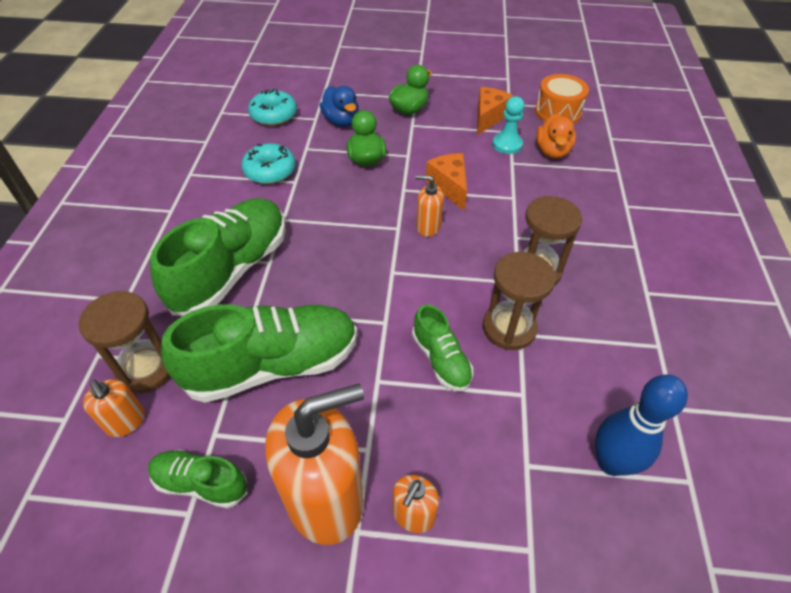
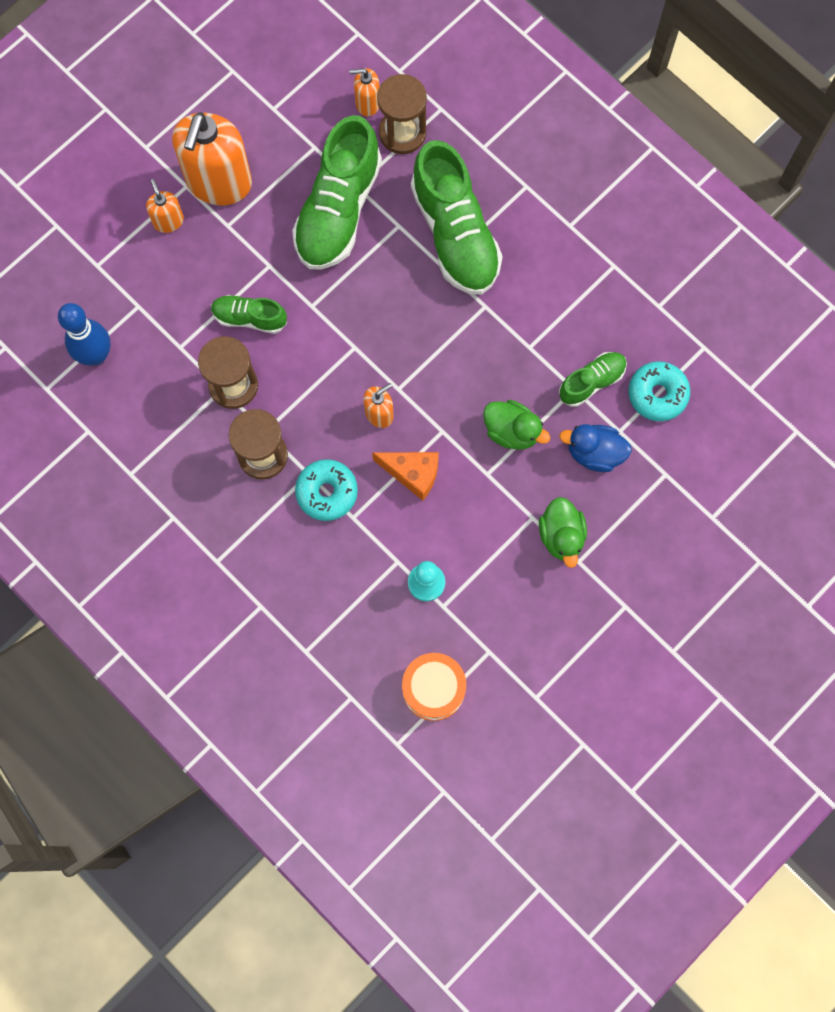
camera: 130 degrees right, 25 degrees up
green shoe [148,450,247,508] -> green shoe moved to [559,352,627,407]
turquoise donut [241,143,295,184] -> turquoise donut moved to [295,459,358,521]
orange cheese [477,87,513,135] -> none
orange duck [536,113,576,158] -> none

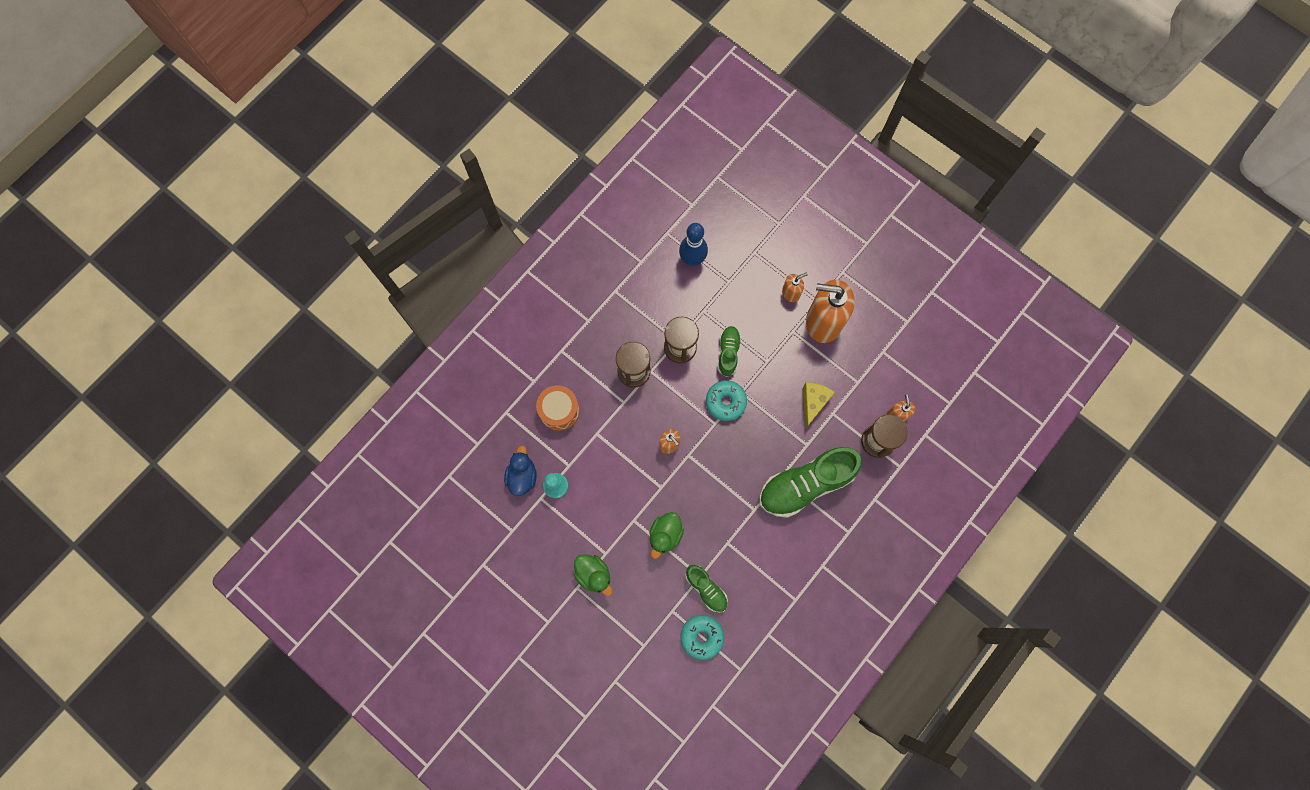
camera: 85 degrees right, 0 degrees up
green shoe [292,115,382,269] -> yellow cheese [803,382,835,429]
turquoise donut [295,459,358,521] -> turquoise donut moved to [706,380,747,421]
orange cheese [372,452,439,501] -> none
orange drum [402,653,466,721] -> orange drum moved to [536,385,580,431]
green duck [539,497,587,568] -> green duck turned 120 degrees counterclockwise [574,554,612,596]
blue duck [559,424,632,472] -> blue duck moved to [504,445,537,496]

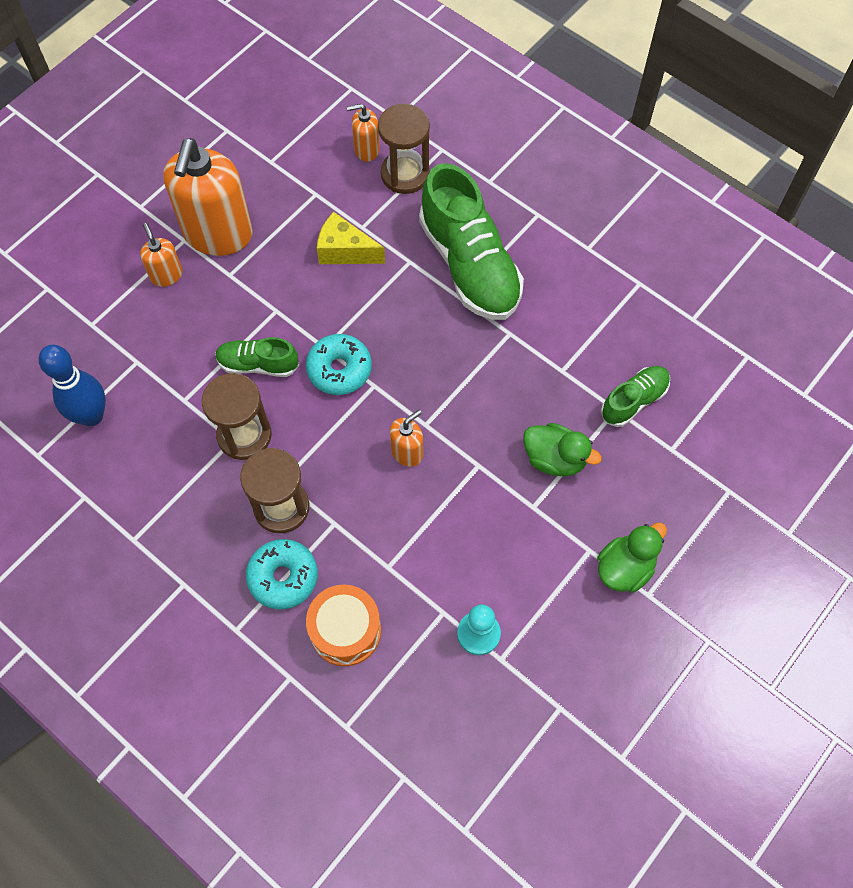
camera: 90 degrees left, 10 degrees down
blue duck [504,445,537,496] -> none
turquoise donut [680,615,724,660] -> turquoise donut moved to [246,539,318,609]

